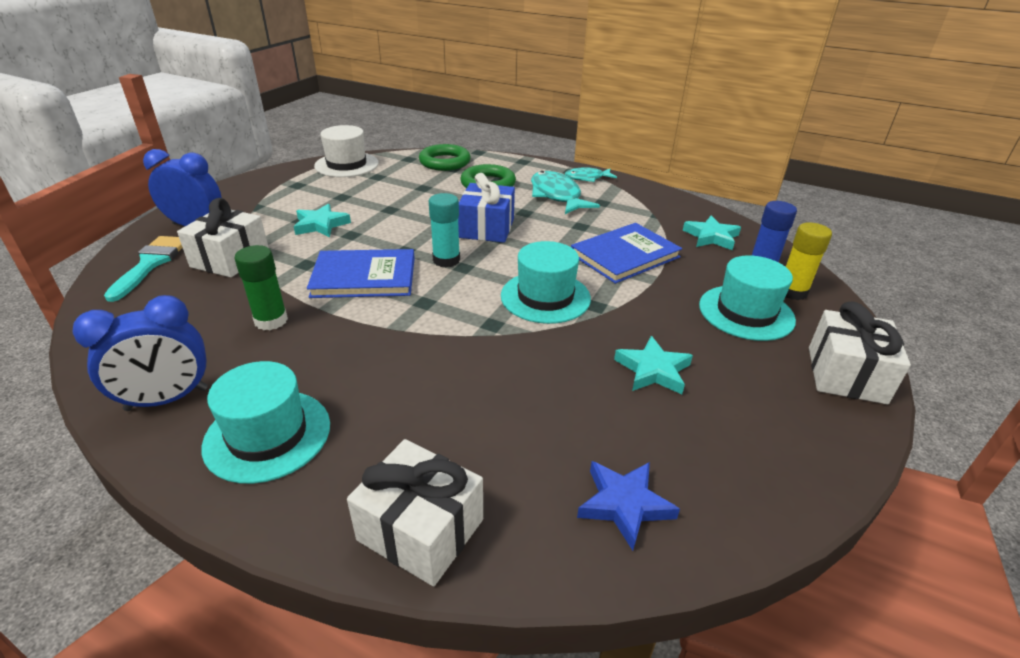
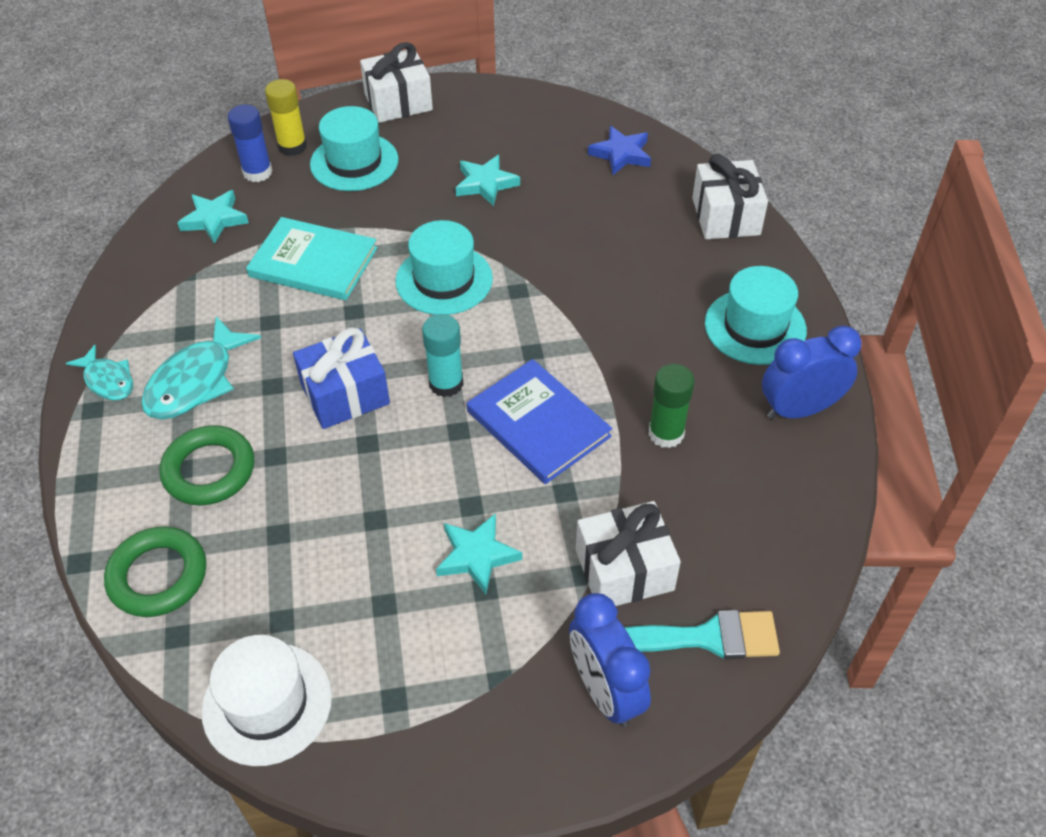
camera: 125 degrees left, 15 degrees up
blue clock [73,295,208,411] -> blue clock turned 45 degrees counterclockwise [762,326,862,420]
turquoise brush [104,236,183,302] -> turquoise brush turned 150 degrees counterclockwise [624,610,780,660]
blue book [571,223,682,284] -> turquoise book [246,217,378,300]

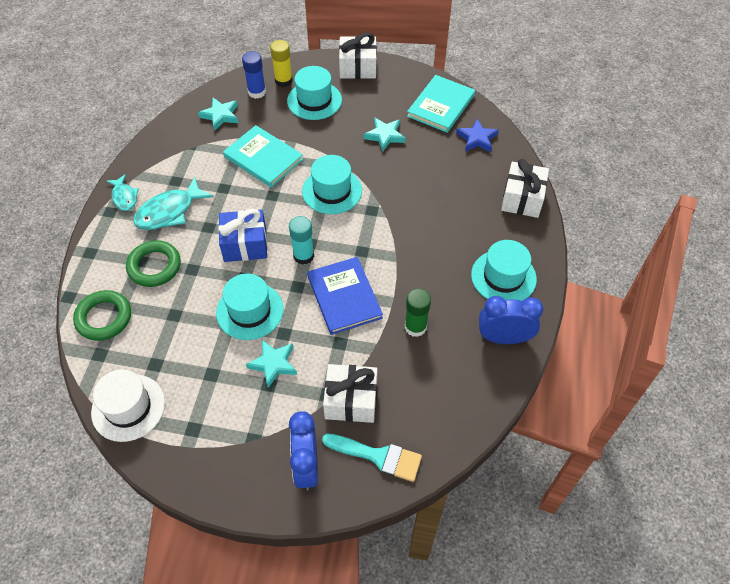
camera: 20 degrees right, 5 degrees up
none -> turquoise hat [216,273,284,340]
none -> turquoise book [407,75,475,133]

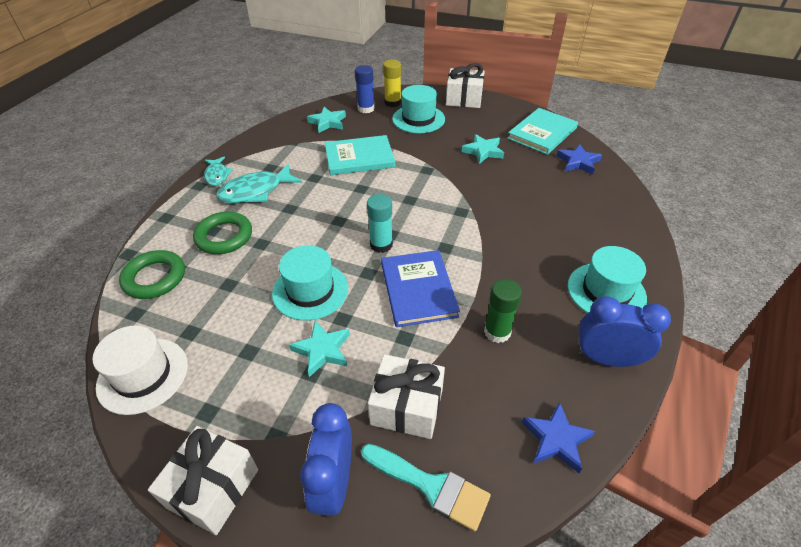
camera: 10 degrees right, 10 degrees down
blue gift [218,209,267,262] -> none
turquoise book [223,125,303,187] -> turquoise book turned 60 degrees counterclockwise [325,135,395,175]
turquoise hat [302,155,362,214] -> none
white gift [501,159,549,218] -> white gift moved to [148,426,258,535]
none -> blue star [522,402,595,473]

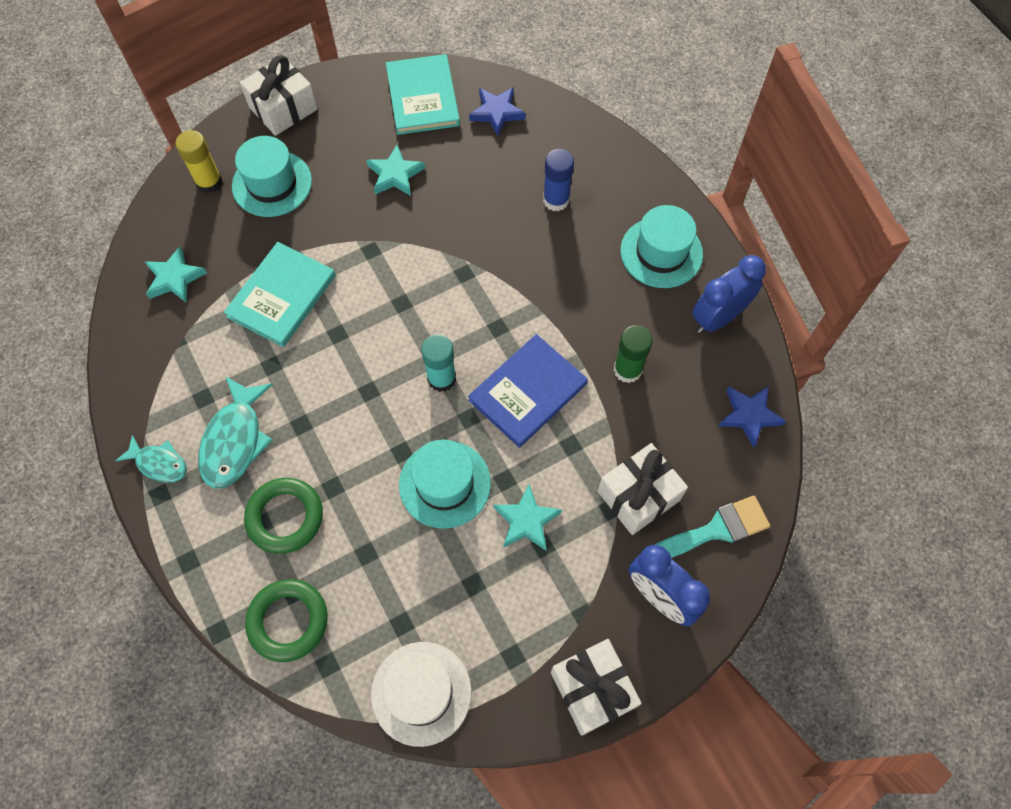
camera: 50 degrees left, 20 degrees up
blue glue stick [355,65,375,113] -> blue glue stick moved to [543,149,574,211]
blue book [381,250,460,327] -> blue book turned 75 degrees counterclockwise [468,334,588,448]

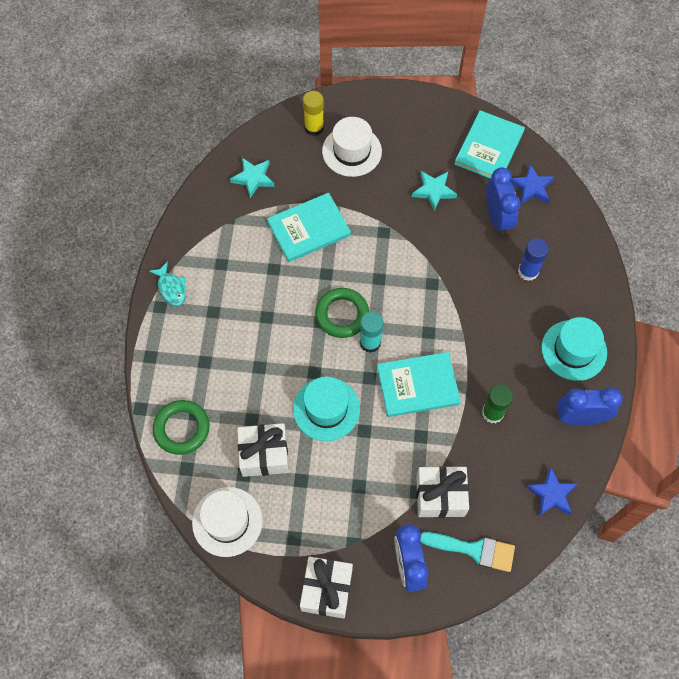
camera: 35 degrees right, 0 degrees up
turquoise fish [198,376,273,489] -> none
turquoise hat [232,136,312,217] -> white hat [322,117,382,177]
white gift [240,55,317,136] -> white gift moved to [237,423,289,477]
green ring [244,478,323,554] -> green ring moved to [315,288,369,338]
blue book [468,334,588,448] -> turquoise book [377,352,461,417]
turquoise star [493,484,562,551] -> none
none -> blue clock [486,167,521,235]

